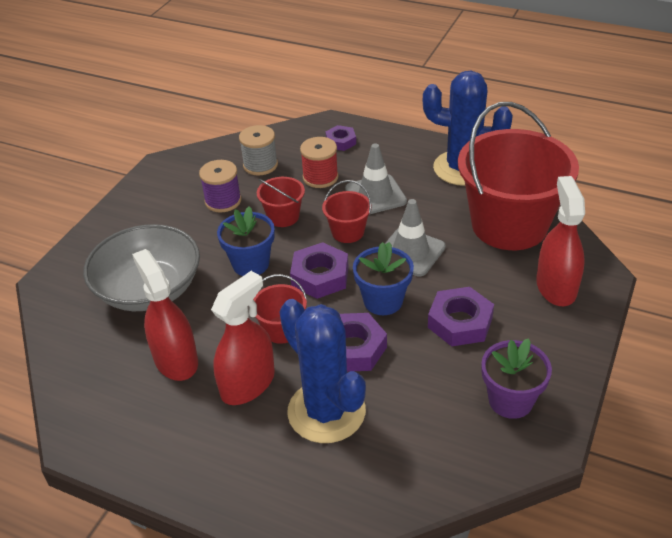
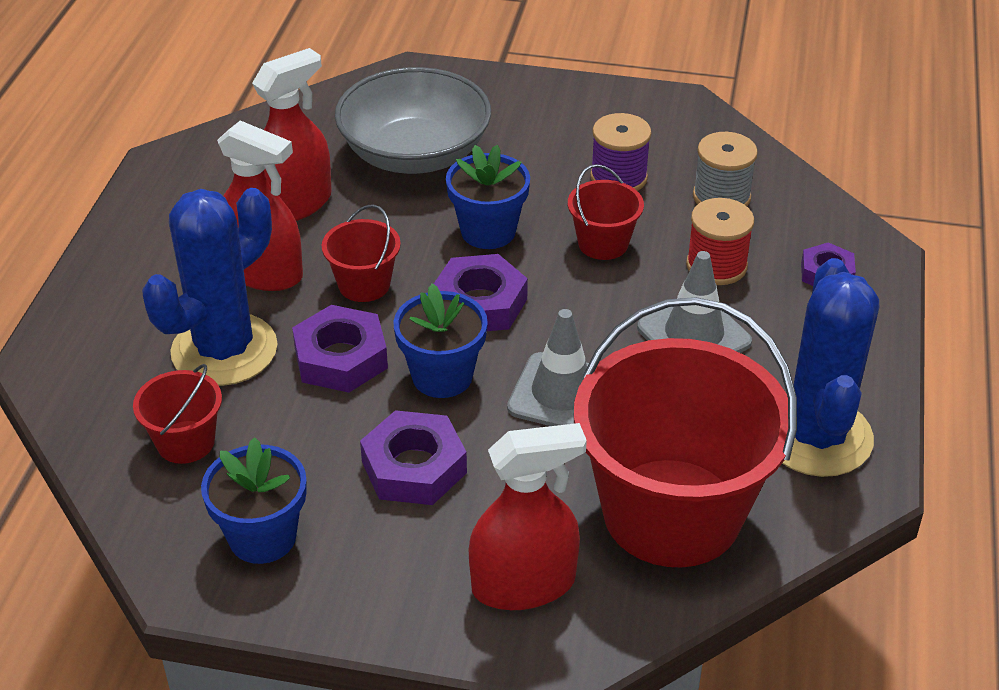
camera: 75 degrees right, 0 degrees up
red bucket [322,180,372,243] -> red bucket moved to [133,364,222,464]
purple flower pot [481,338,552,419] -> blue flower pot [201,437,307,564]

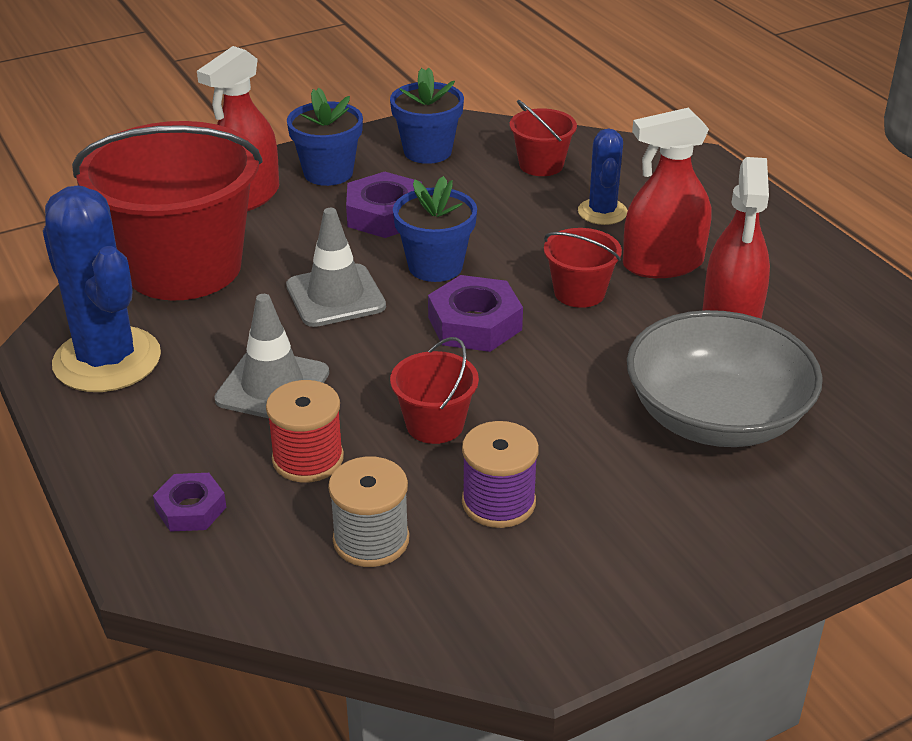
camera: 140 degrees right, 5 degrees down
blue cactus [142,188,277,386] -> blue cactus [578,128,628,225], size x0.54
purple nut [292,305,388,393] -> none
blue flower pot [446,145,530,249] -> blue flower pot moved to [287,88,363,186]

